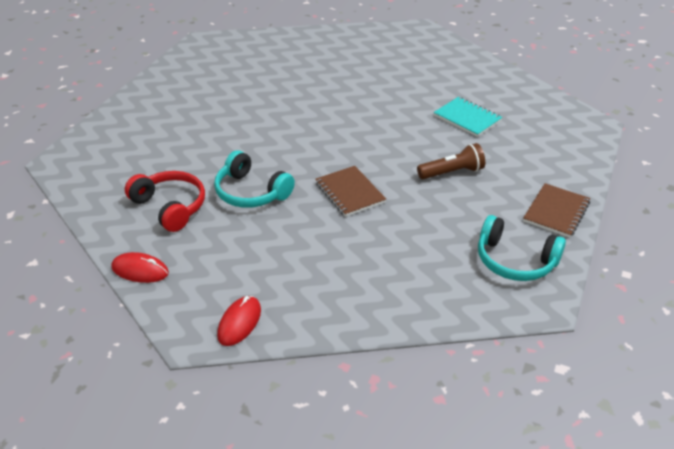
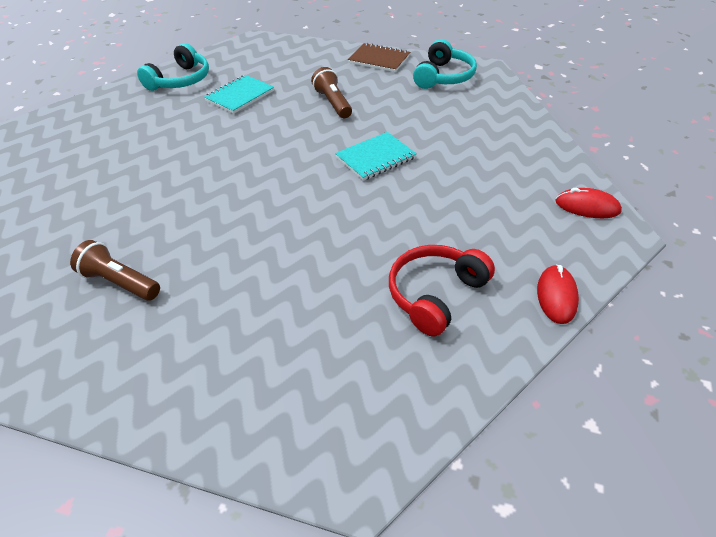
camera: 95 degrees left, 5 degrees up
turquoise headphones [214,150,295,208] -> turquoise headphones moved to [137,43,209,91]
brown notebook [315,166,386,217] -> turquoise notebook [335,132,416,181]
none -> brown flashlight [70,240,160,301]

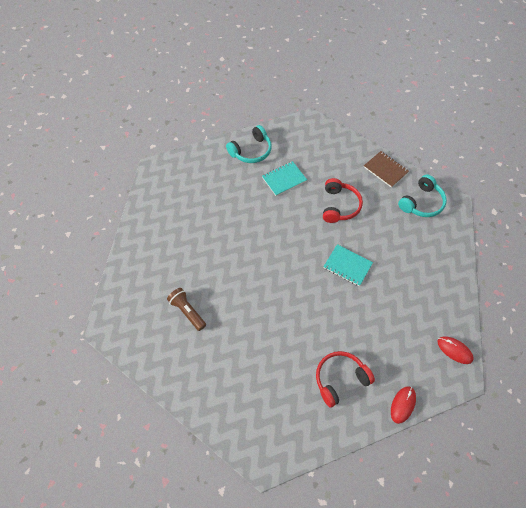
camera: 20 degrees right, 15 degrees up
brown flashlight [311,67,352,118] -> red headphones [323,178,363,223]
turquoise notebook [335,132,416,181] -> turquoise notebook turned 45 degrees clockwise [323,244,373,286]

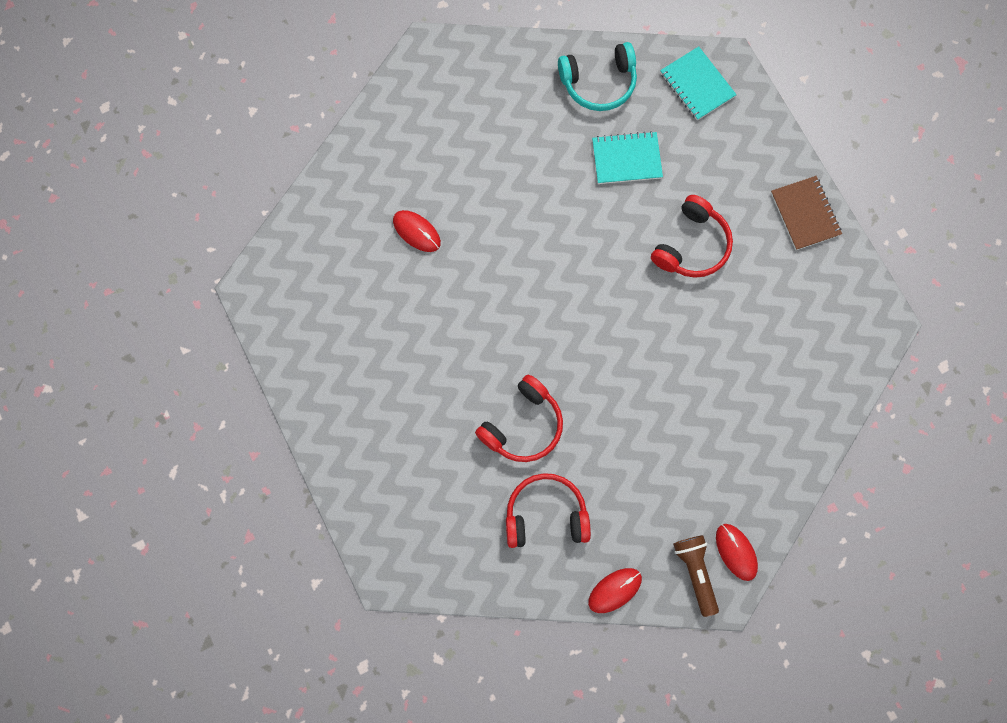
camera: 25 degrees right, 15 degrees up
brown flashlight [167,288,206,331] -> brown flashlight moved to [673,535,719,617]
turquoise notebook [323,244,373,286] -> turquoise notebook moved to [660,46,737,121]
turquoise headphones [398,174,447,217] -> none
none -> red mouse [393,210,441,252]
none -> red headphones [475,375,563,462]

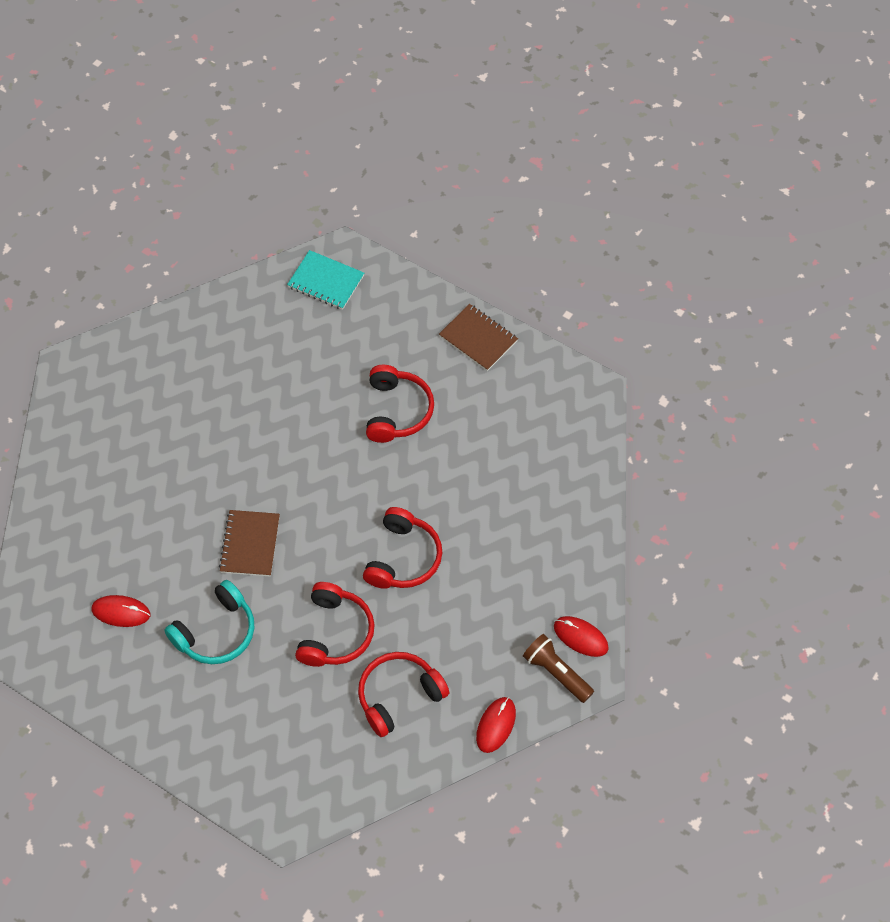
camera: 30 degrees left, 15 degrees down
red mouse [393,210,441,252] -> red mouse moved to [92,595,150,627]
turquoise headphones [558,42,637,111] -> turquoise headphones moved to [164,580,254,664]
turquoise notebook [592,131,663,184] -> none
none -> brown notebook [219,510,280,577]
none -> red headphones [363,507,442,589]

